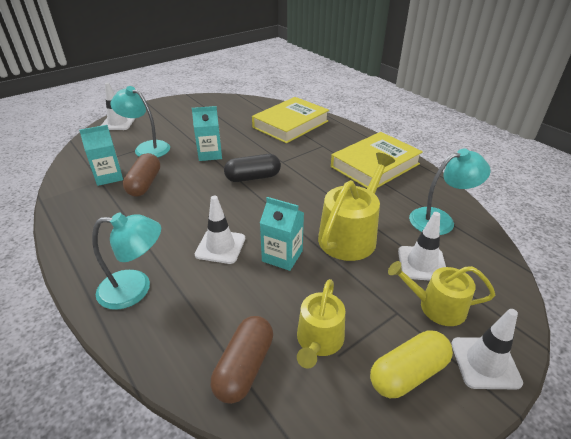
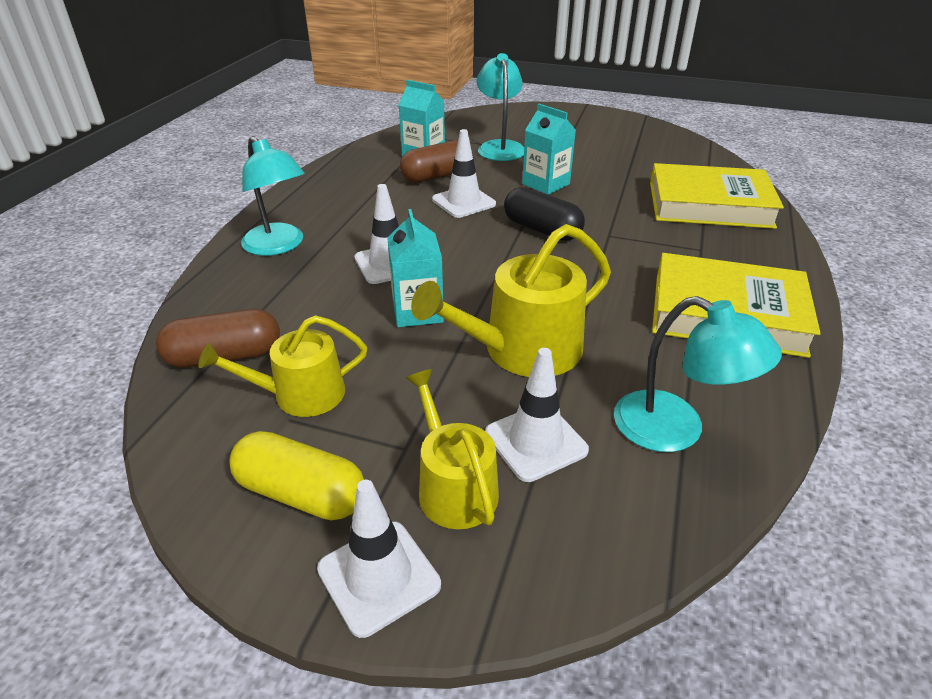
camera: 55 degrees right, 0 degrees up
white traffic cone [101,83,135,130] -> white traffic cone moved to [432,129,496,218]
yellow watering can [318,153,395,261] -> yellow watering can turned 150 degrees clockwise [411,224,611,377]

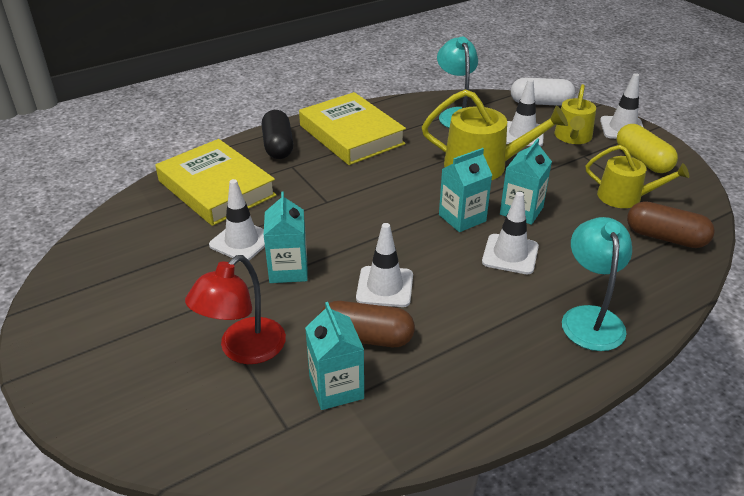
camera: 140 degrees left, 0 degrees up
turquoise lamp [477,53,524,161] -> red lamp [185,255,286,364]
black capsule [504,187,585,241] -> black capsule moved to [262,110,293,159]
none -> white traffic cone [209,179,265,262]
none -> turquoise carton [439,148,492,232]
none -> white capsule [511,78,575,106]

